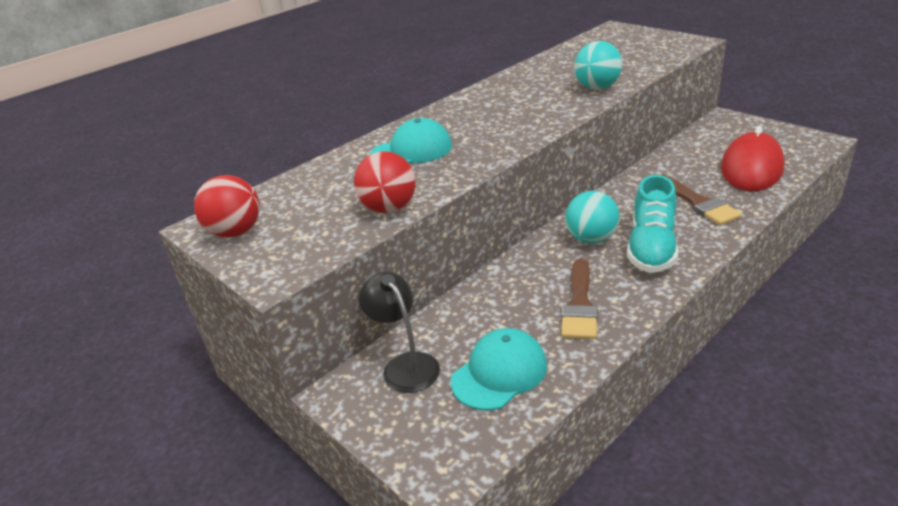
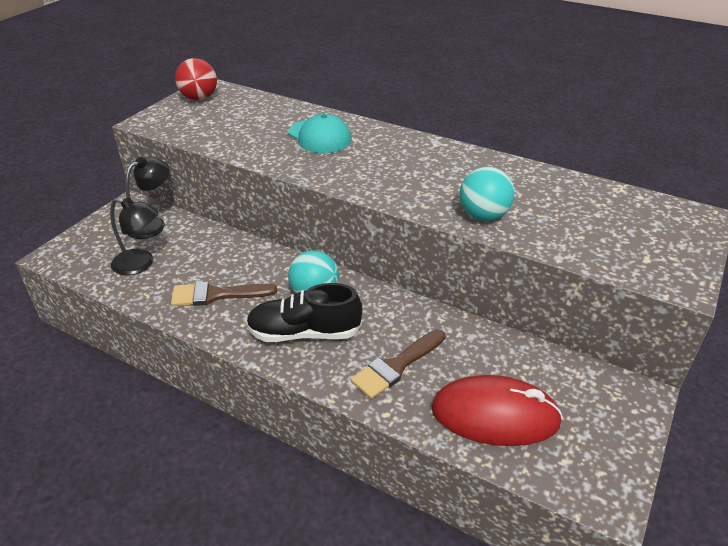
camera: 70 degrees right, 5 degrees up
red ball [354,151,416,213] -> none
turquoise cap [450,328,547,410] -> black lamp [110,197,158,275]
turquoise shoe [627,175,678,273] -> black shoe [246,283,362,342]

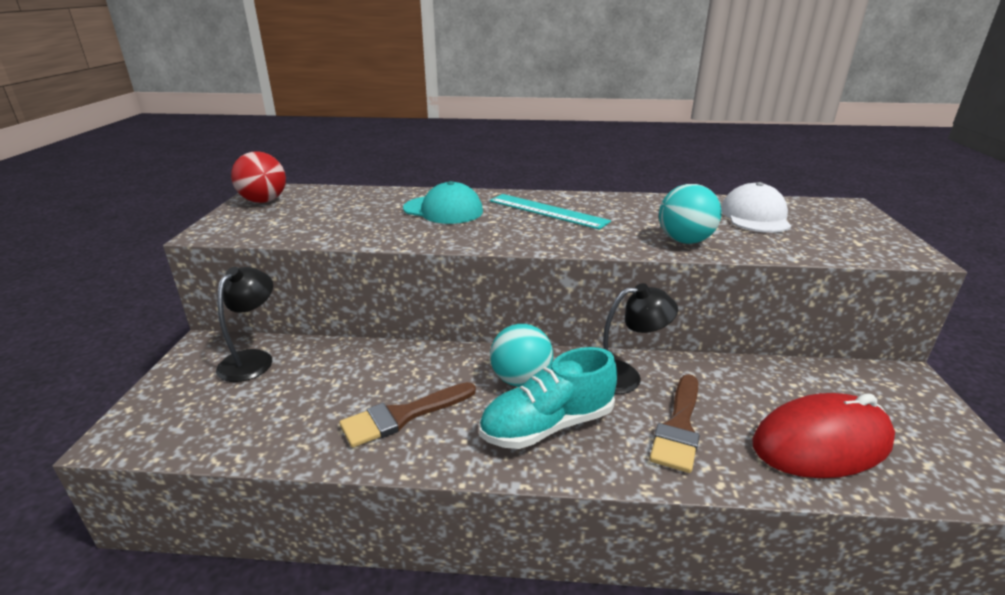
camera: 25 degrees left, 10 degrees down
black lamp [110,197,158,275] -> black lamp moved to [603,283,678,394]
black shoe [246,283,362,342] -> turquoise shoe [479,347,617,449]
none -> turquoise ruler [490,194,611,230]
none -> white cap [721,182,791,233]

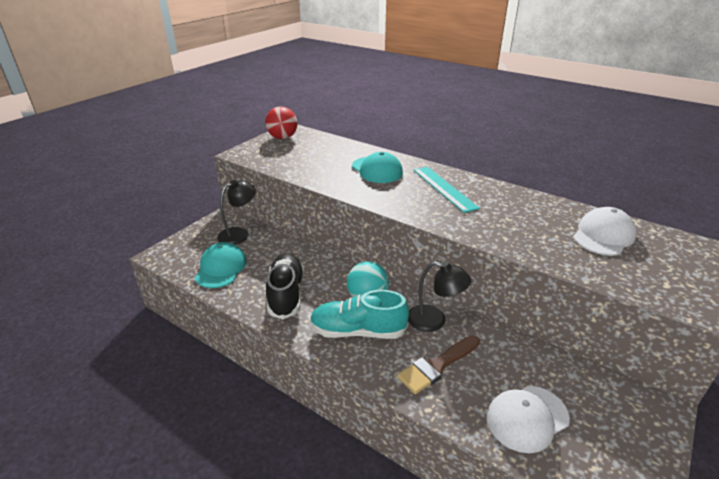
camera: 30 degrees right, 5 degrees up
brown brush [339,382,476,448] -> black shoe [266,253,304,319]
turquoise ball [659,184,722,244] -> none
red mouse [752,393,895,478] -> white cap [486,386,570,453]
none -> turquoise cap [195,242,247,288]

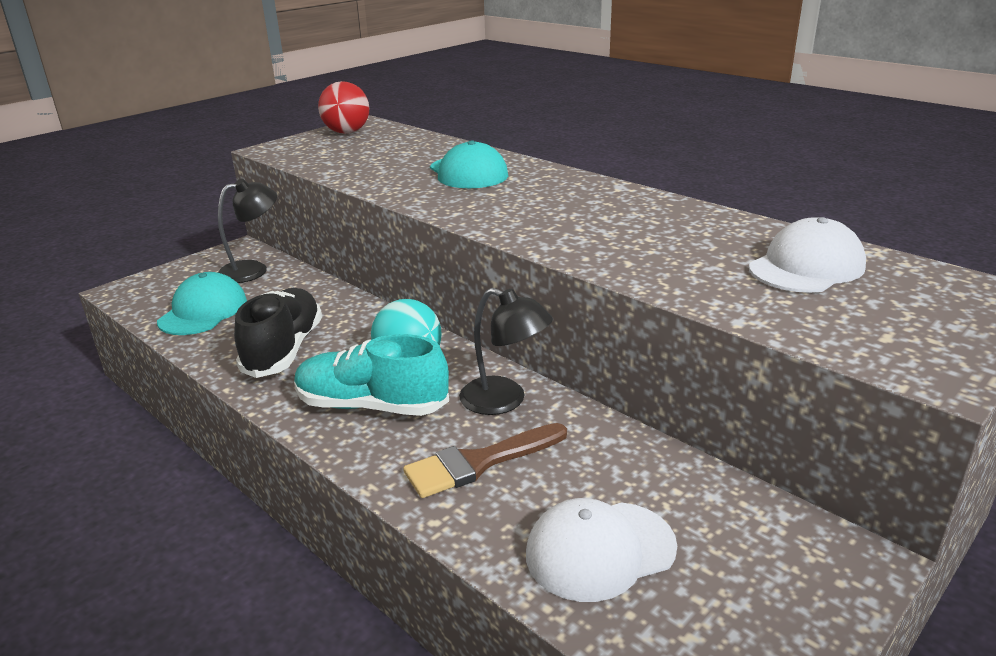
camera: 10 degrees right, 5 degrees down
turquoise ruler [414,167,480,213] -> none

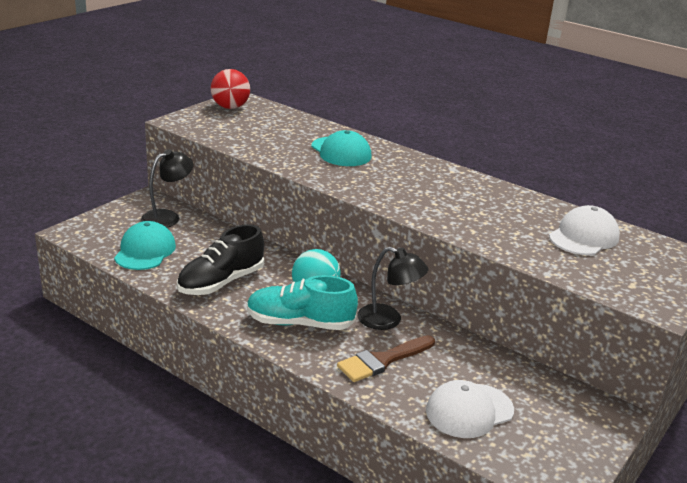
camera: 10 degrees left, 0 degrees up
black shoe [234,288,322,378] -> black shoe turned 135 degrees counterclockwise [177,224,264,295]

